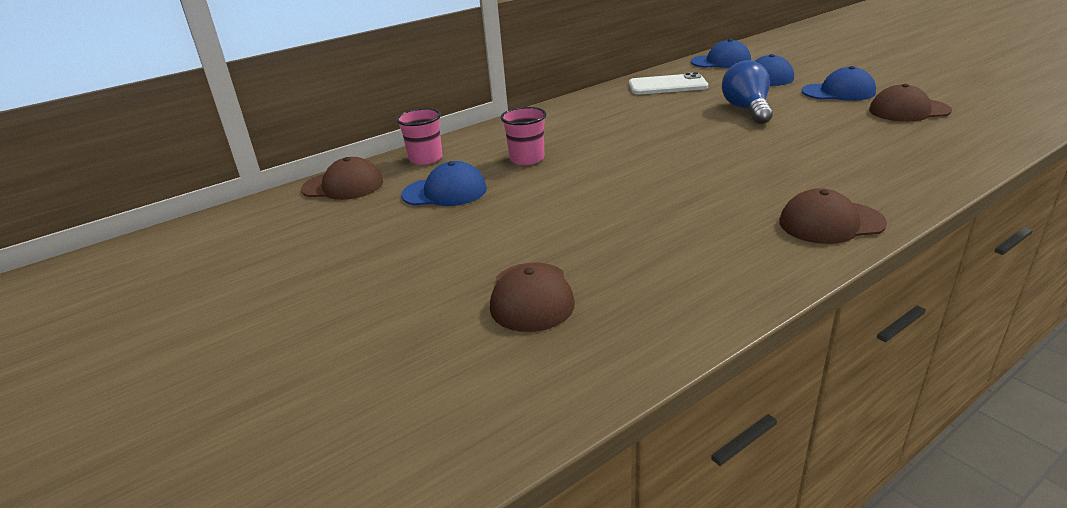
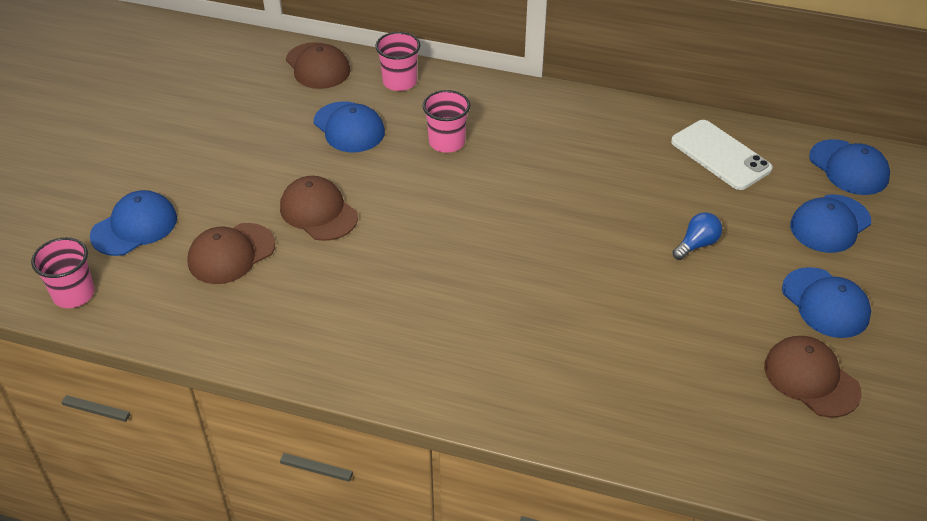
camera: 50 degrees right, 15 degrees up
blue light bulb [722,60,773,124] -> blue light bulb [673,212,722,260], size x0.58
brown cap [779,188,887,244] -> brown cap moved to [280,176,358,241]
none -> pink cup [31,237,95,308]
none -> blue cap [90,190,177,256]

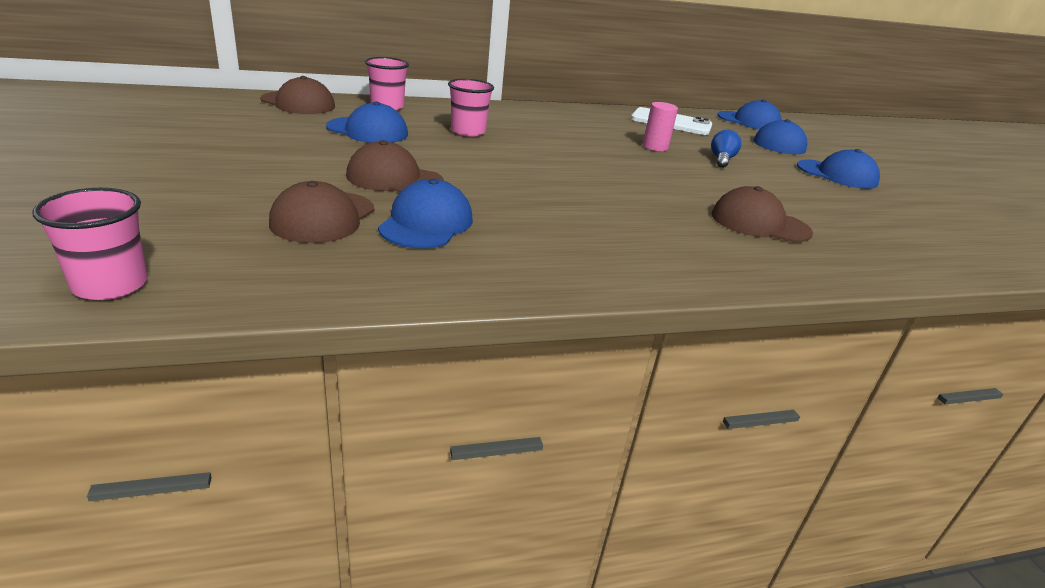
camera: 35 degrees left, 15 degrees down
blue cap [90,190,177,256] -> blue cap moved to [378,179,473,249]
brown cap [764,336,862,417] -> brown cap moved to [712,186,813,242]
none -> pink cylinder [643,102,678,151]

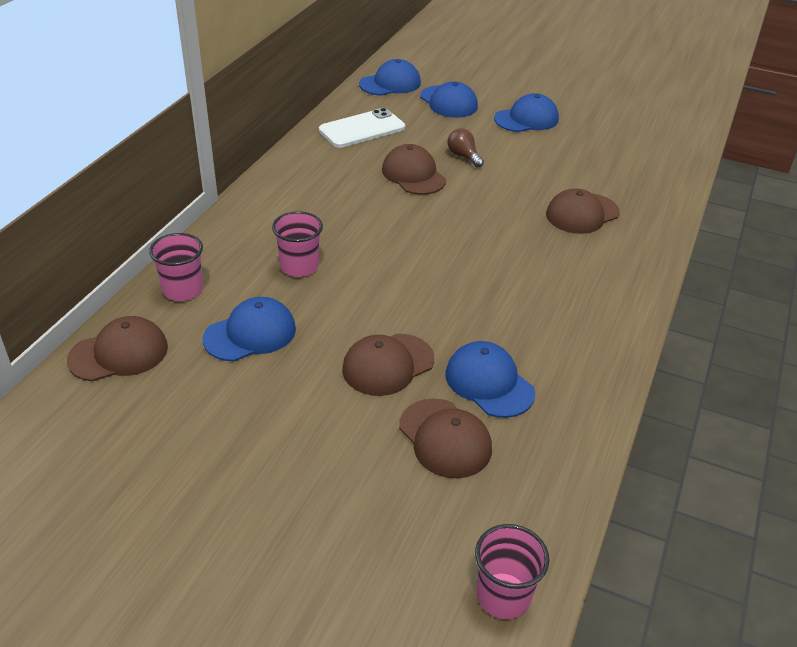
camera: 50 degrees left, 10 degrees up
pink cylinder [643,102,678,151] -> brown cap [382,144,446,195]
blue light bulb [711,129,741,168] -> brown light bulb [448,128,484,168]

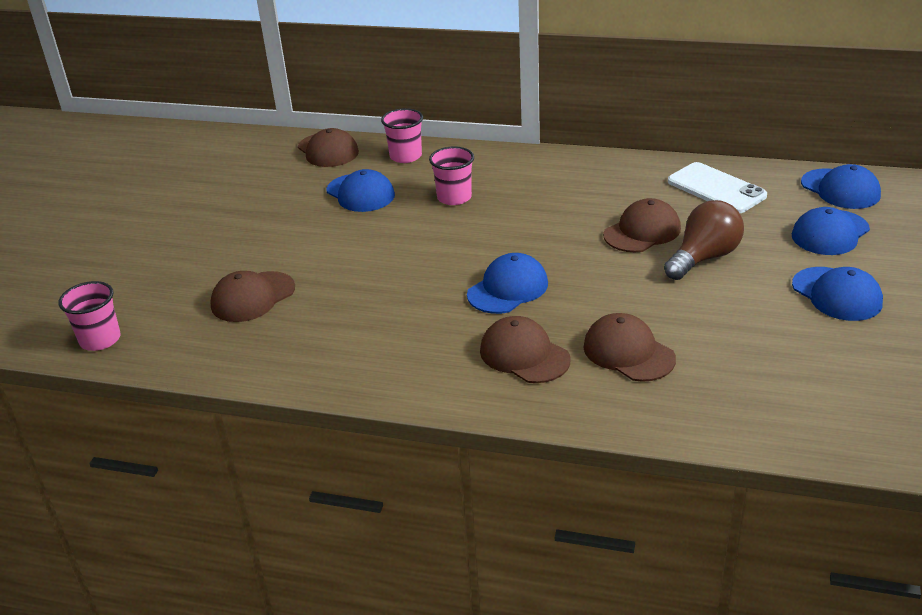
camera: 85 degrees right, 5 degrees down
brown cap [342,334,434,396] -> brown cap moved to [480,316,570,383]
blue cap [445,341,535,418] -> blue cap moved to [467,253,548,314]
brown light bulb [448,128,484,168] -> brown light bulb [664,200,744,280], size x1.73

